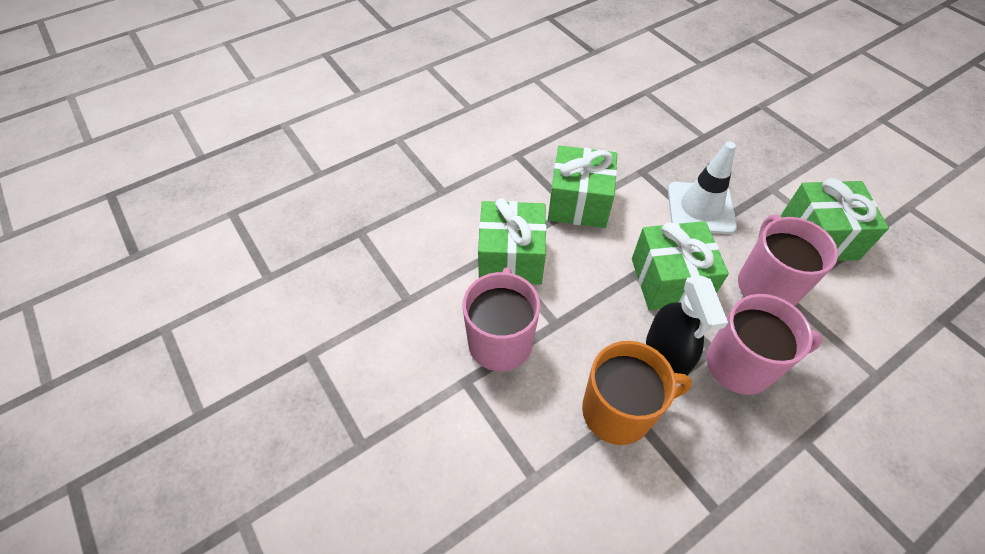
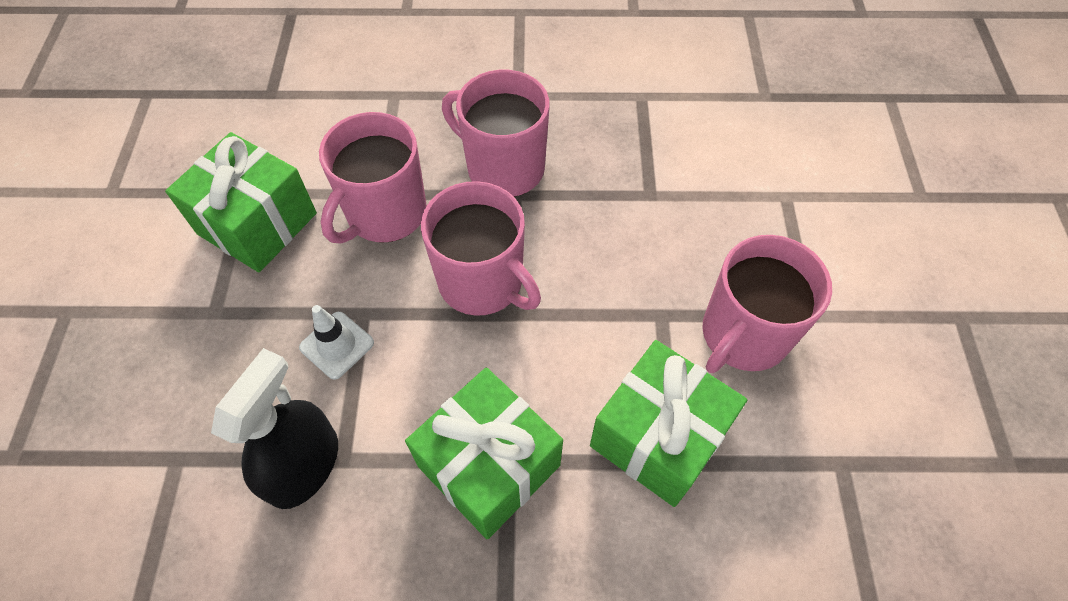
camera: 145 degrees left, 5 degrees up
orange mug [582,341,692,445] -> none
green gift [632,221,729,310] -> pink mug [421,181,541,316]
black spray bottle [646,276,728,375] -> black spray bottle moved to [211,348,338,509]
white traffic cone [668,141,737,234] -> white traffic cone [299,305,374,379], size x0.56

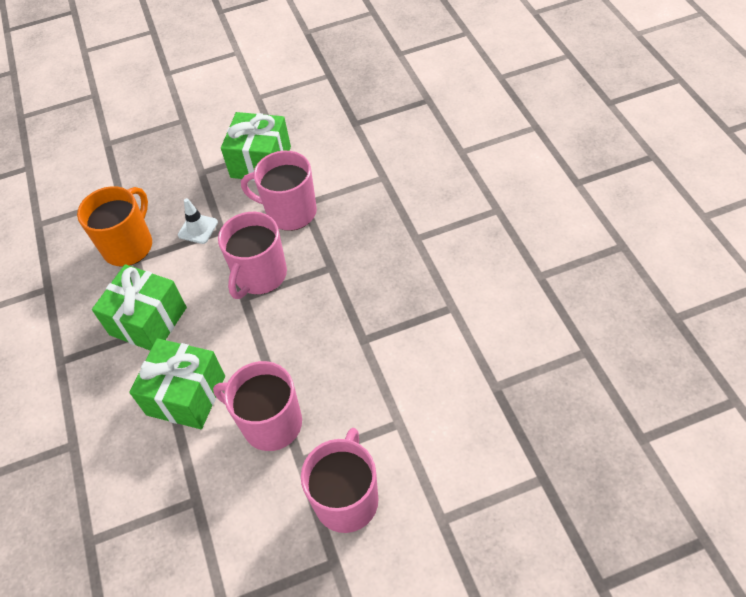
camera: 75 degrees right, 5 degrees down
black spray bottle [211,348,338,509] -> orange mug [77,186,152,266]
pink mug [442,70,550,197] -> pink mug moved to [301,428,378,533]

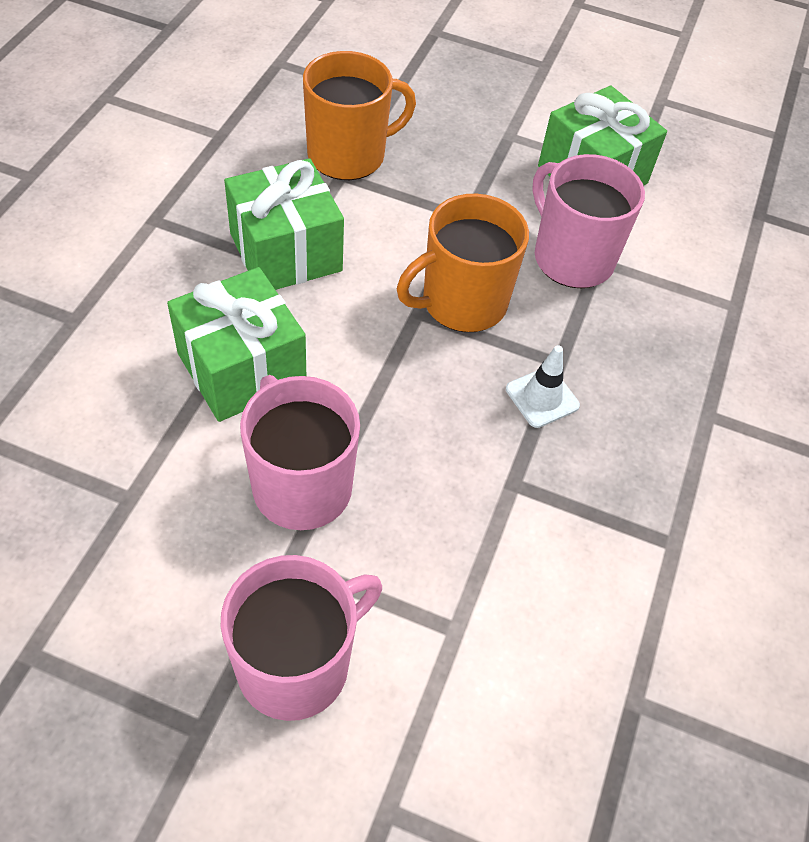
camera: 30 degrees right, 0 degrees up
white traffic cone [178,198,218,244] -> white traffic cone moved to [506,345,580,428]
pink mug [218,212,287,299] -> orange mug [397,194,529,332]

